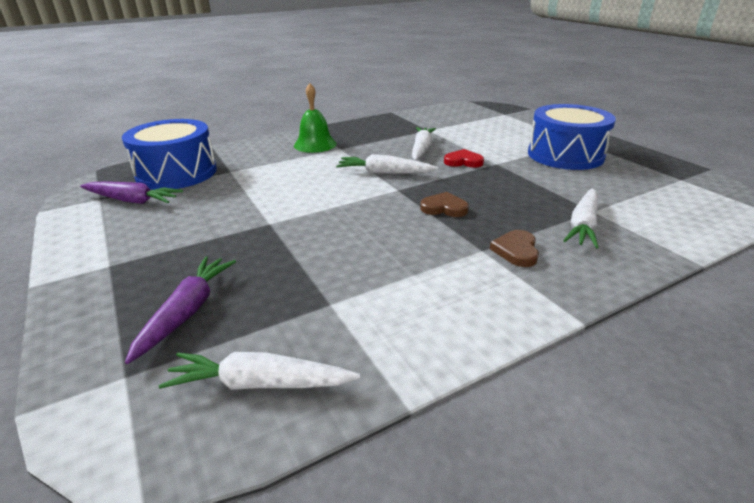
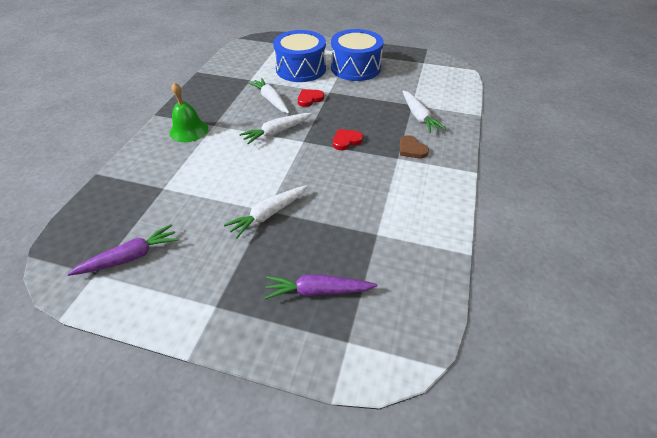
camera: 45 degrees left, 15 degrees up
blue drum [122,119,217,190] -> blue drum moved to [273,30,326,82]
purple carrot [125,256,236,364] -> purple carrot turned 60 degrees counterclockwise [265,274,377,299]
white carrot [159,352,360,390] -> white carrot moved to [224,185,308,239]
brown heart [420,192,469,217] -> red heart [333,129,363,150]

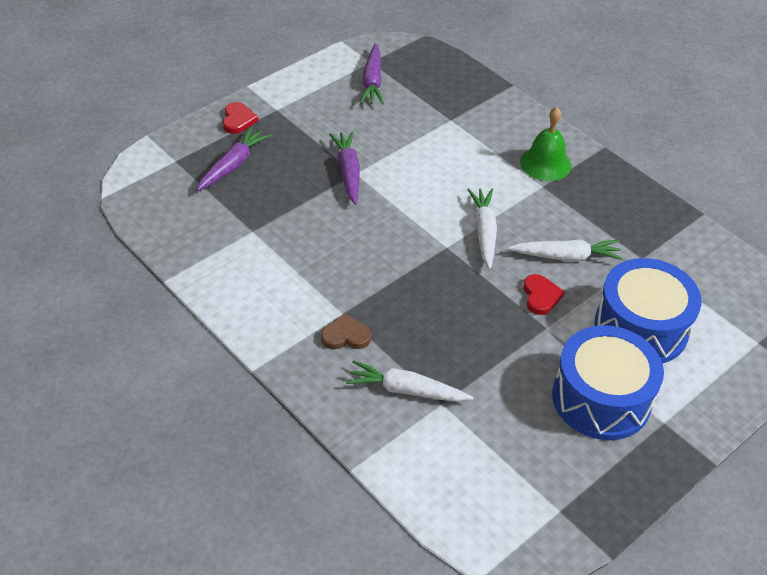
camera: 120 degrees right, 0 degrees up
white carrot [224,185,308,239] -> purple carrot [329,131,360,205]
red heart [333,129,363,150] -> red heart moved to [223,102,258,134]

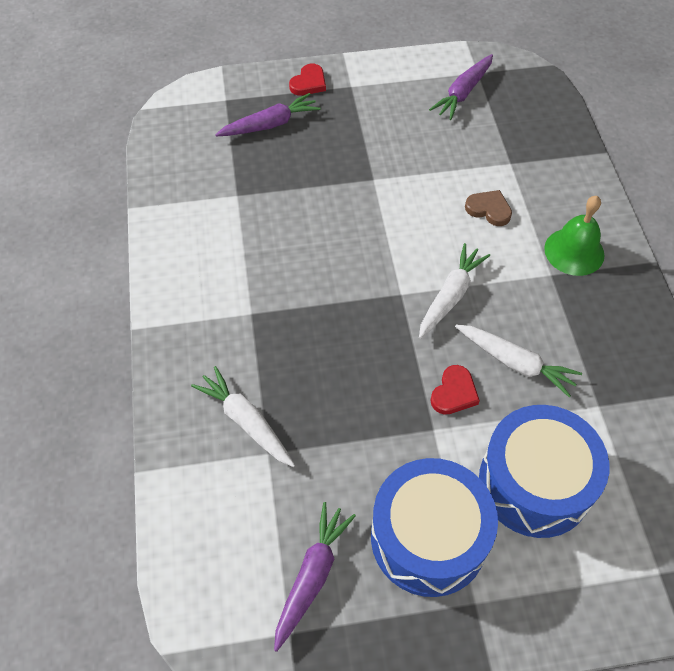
camera: 35 degrees right, 10 degrees up
brown heart [321,313,371,350] -> brown heart moved to [465,190,512,226]
purple carrot [329,131,360,205] -> purple carrot moved to [274,502,356,652]

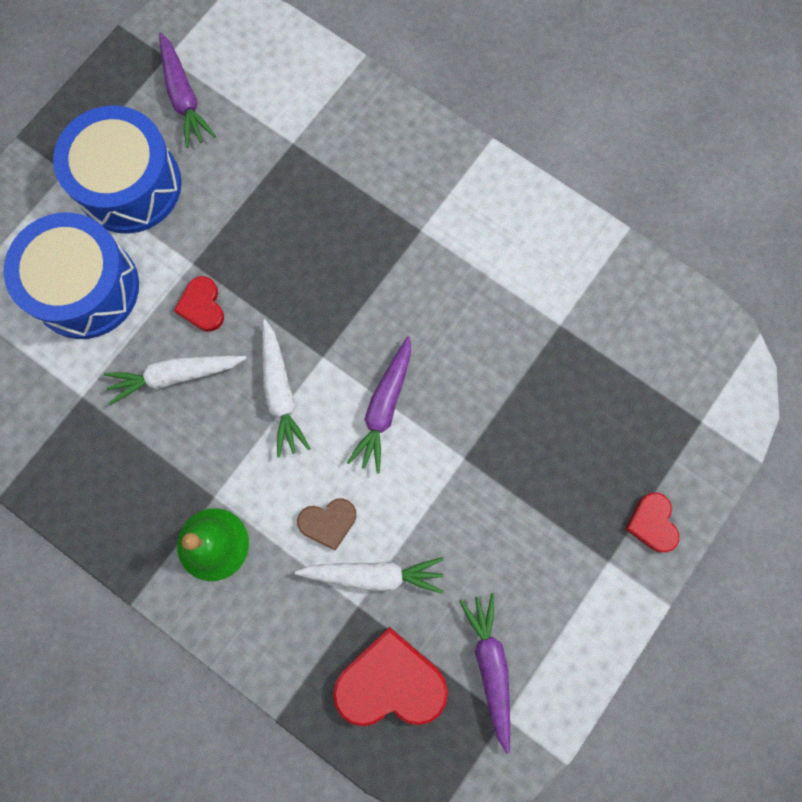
camera: 135 degrees right, 20 degrees up
white carrot [191,366,295,467] -> white carrot moved to [295,557,444,594]
purple carrot [215,93,321,136] -> purple carrot moved to [347,336,411,474]
none -> red heart [333,627,448,726]

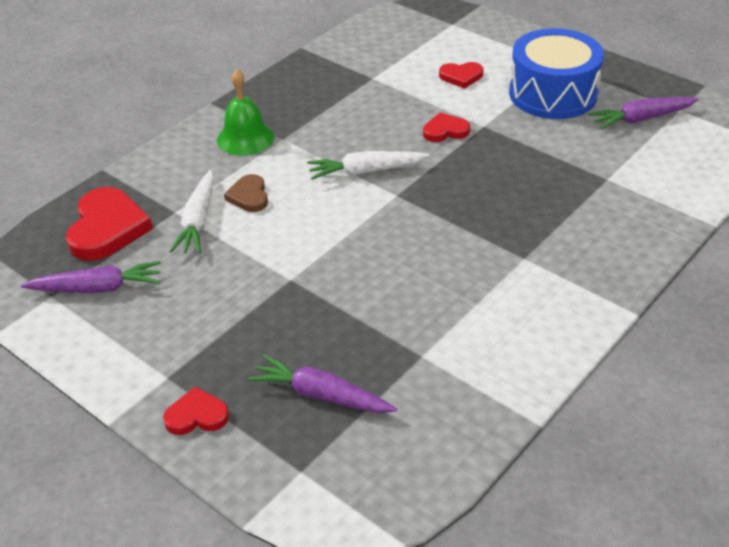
camera: 95 degrees right, 35 degrees down
blue drum [3,213,139,339] -> red heart [439,62,484,89]
white carrot [104,356,247,405] -> none
purple carrot [347,336,411,474] -> purple carrot moved to [248,354,397,413]

